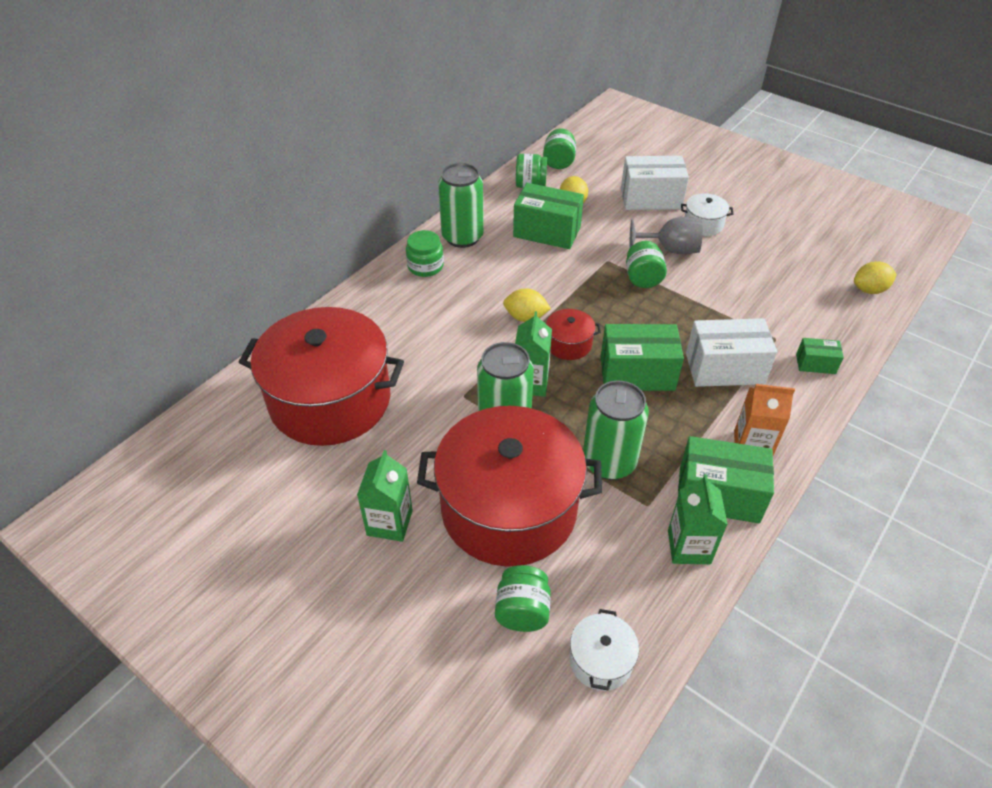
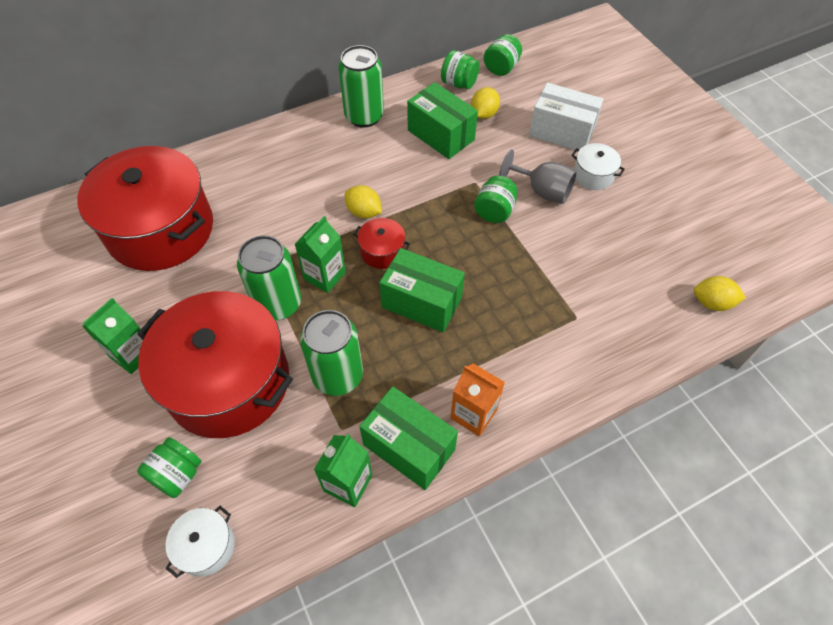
camera: 25 degrees right, 10 degrees up
green jar [406,230,444,277] -> none
white box [686,318,777,387] -> none
green box [796,338,844,374] -> none

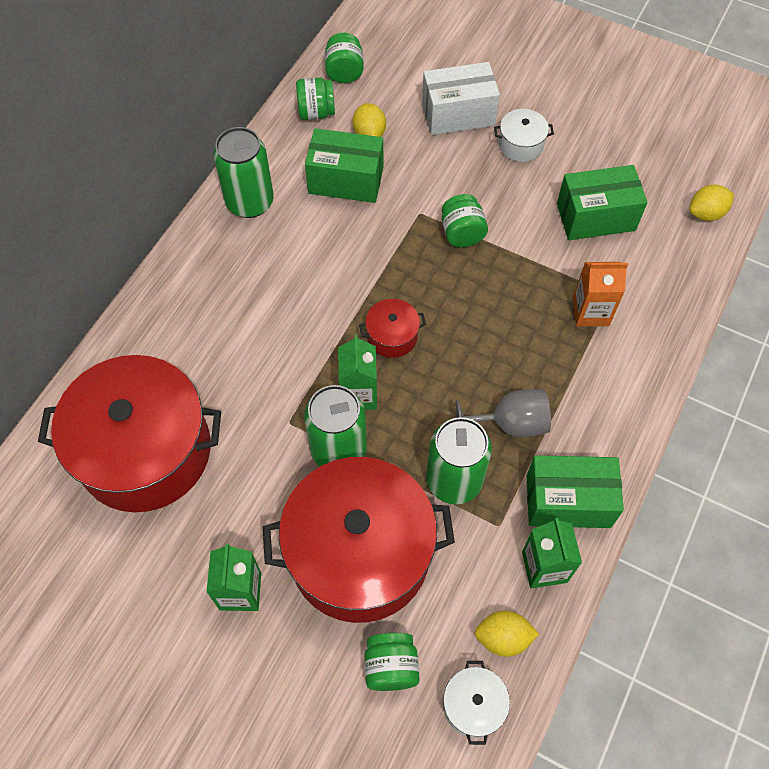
camera: 35 degrees left, 5 degrees up
yellow lemon [345,185,382,219] -> yellow lemon moved to [475,611,539,657]
green box [379,248,465,332] -> green box moved to [557,165,648,240]
orange carton [450,363,505,436] -> orange carton moved to [573,262,628,326]
grey goblet [499,149,577,204] -> grey goblet moved to [456,389,551,437]

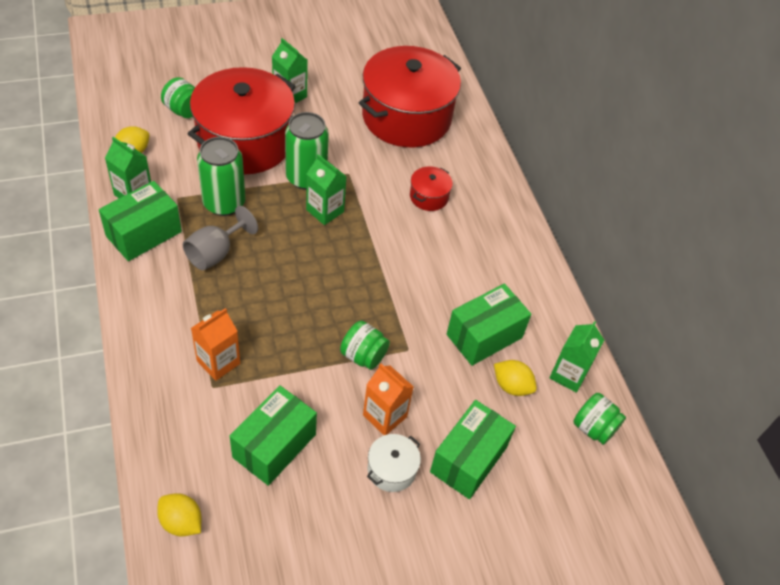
camera: 130 degrees right, 10 degrees down
green can [213,127,274,218] -> none
green jar [296,78,335,120] -> green carton [549,321,604,393]
red pot [359,299,426,358] -> red pot moved to [410,166,453,211]
white box [422,62,500,135] -> green box [430,400,516,499]
white pot [443,661,510,745] -> none
yellow lemon [689,185,734,221] -> yellow lemon turned 75 degrees counterclockwise [157,493,202,536]
none -> orange carton [363,363,414,435]

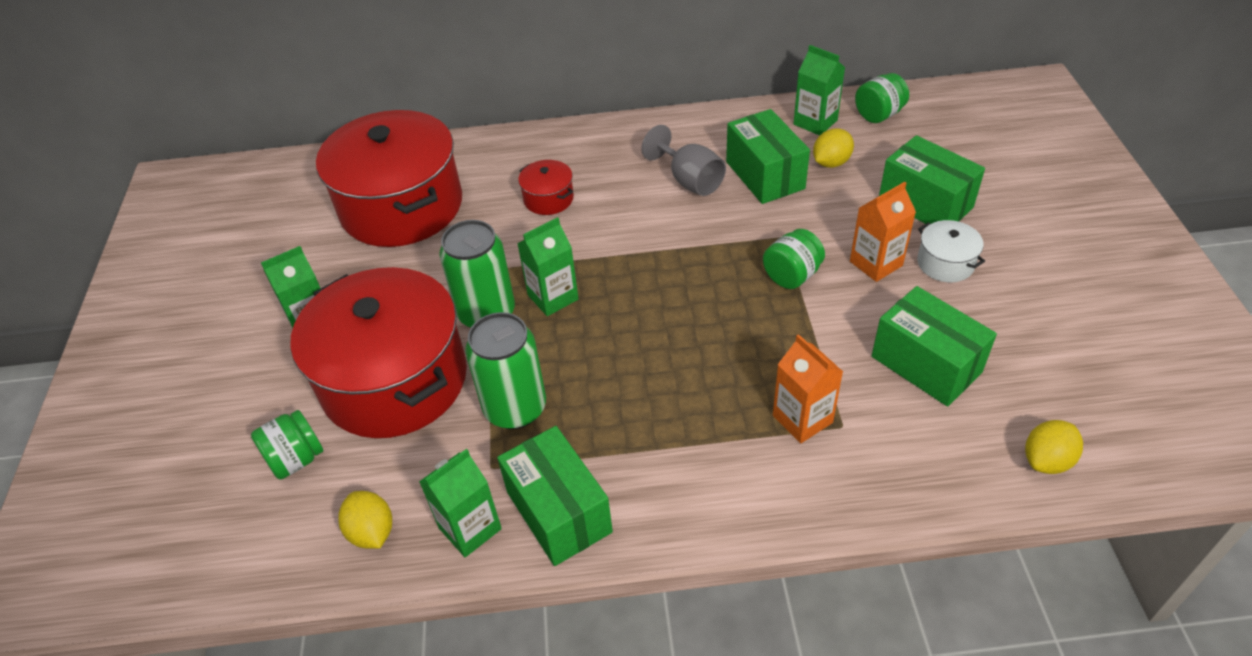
camera: 70 degrees left, 5 degrees down
grey goblet [183,206,258,270] -> grey goblet moved to [641,125,726,196]

